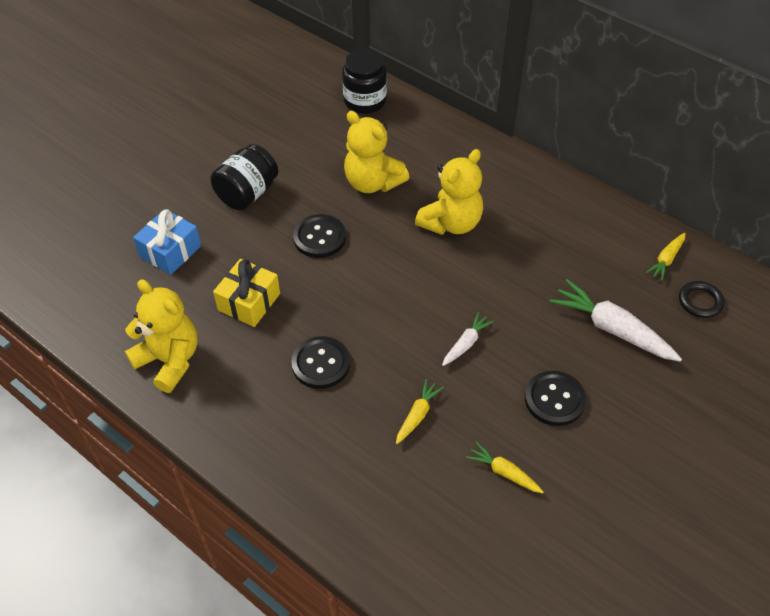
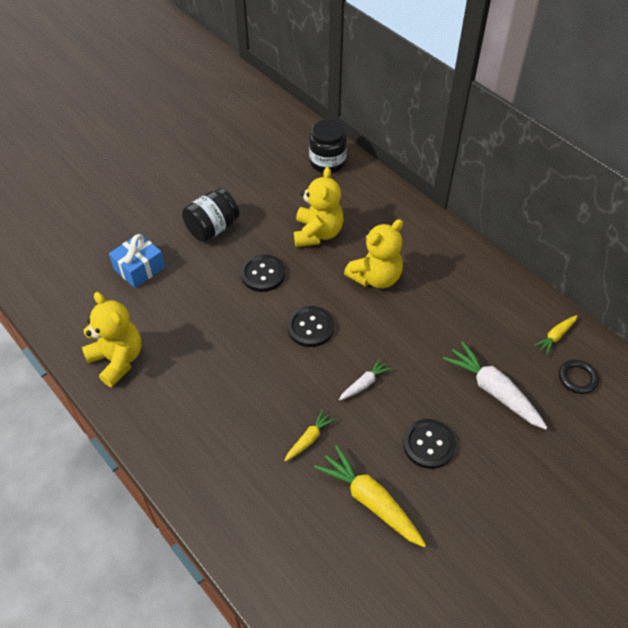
camera: 10 degrees right, 0 degrees up
yellow gift [213,259,280,327] -> none
black button [291,336,350,389] -> black button moved to [287,306,334,347]
yellow teddy bear [344,111,409,193] -> yellow teddy bear turned 135 degrees counterclockwise [294,167,344,247]
yellow carrot [466,442,544,493] -> yellow carrot [314,445,426,547], size x1.86

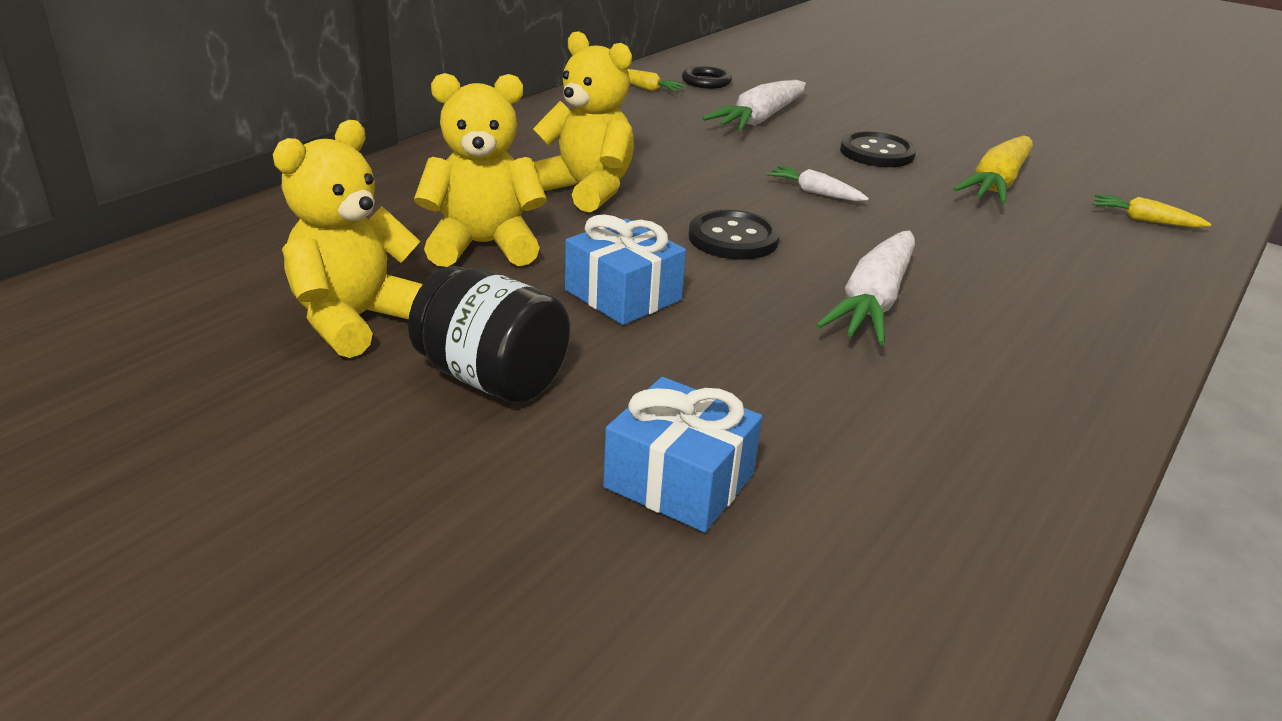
camera: 105 degrees left, 20 degrees down
yellow teddy bear [82,292,141,387] -> yellow teddy bear moved to [273,120,423,358]
black button [241,254,285,292] -> blue gift [565,215,686,325]
yellow carrot [284,409,335,462] -> yellow carrot moved to [1093,194,1211,228]
black jar [309,119,347,173] -> none
none -> white carrot [816,230,915,345]

